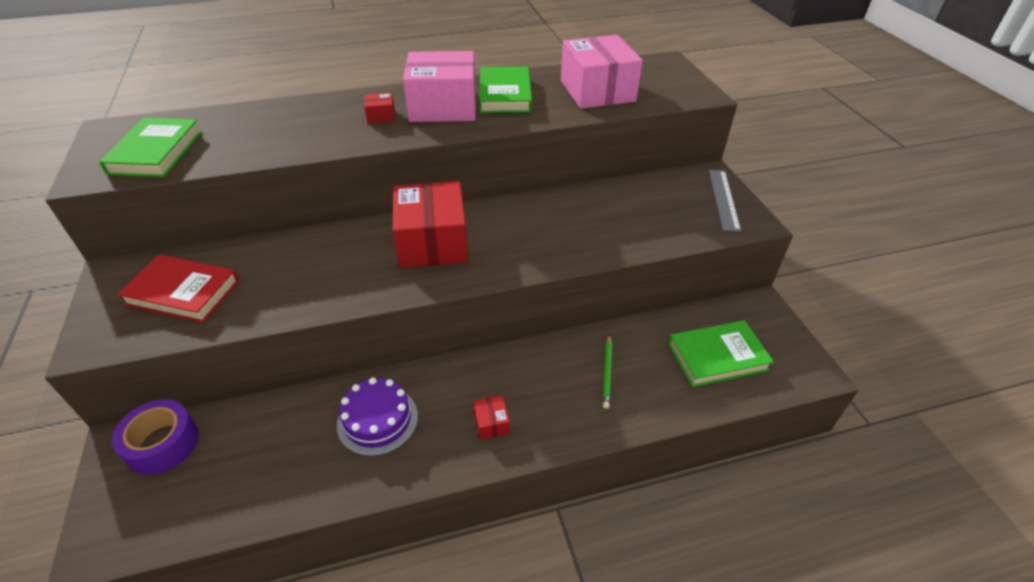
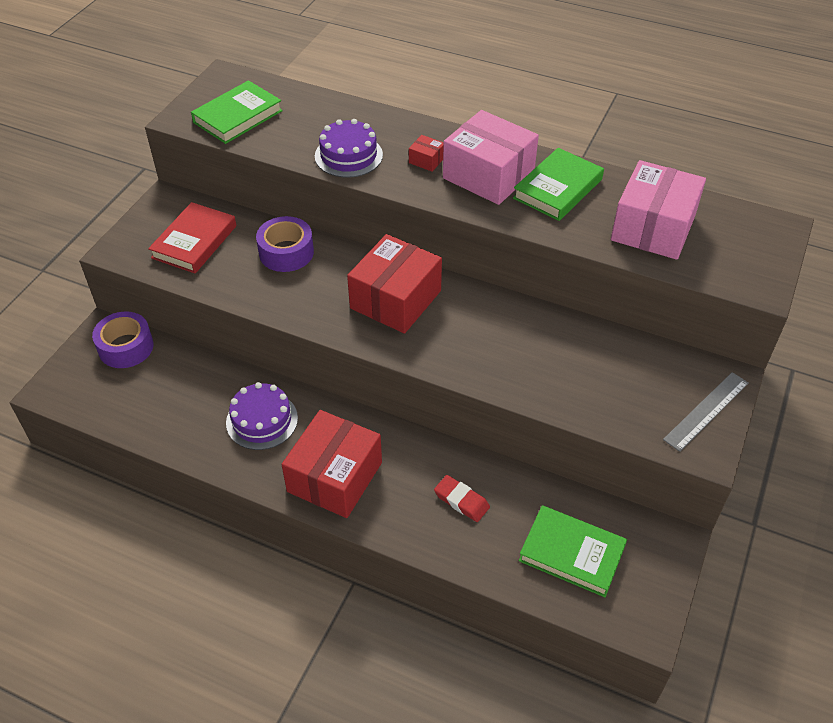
camera: 40 degrees right, 5 degrees up
red book [117,255,239,323] -> red book turned 60 degrees clockwise [148,202,236,273]
red box [473,395,510,440] -> red box [282,410,382,518], size x2.46
green pencil [603,334,612,409] -> red eraser [434,475,490,522]
none -> purple tape [256,216,314,272]
none -> purple cake [315,119,383,178]

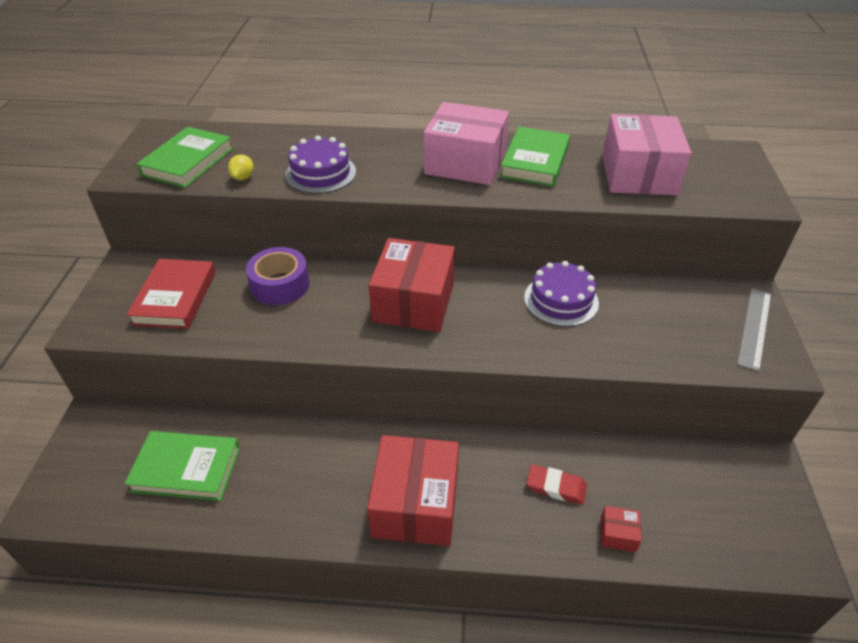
camera: 20 degrees left, 5 degrees down
purple tape [92,311,154,368] -> none
purple cake [226,382,298,450] -> purple cake moved to [524,261,599,327]
red box [409,135,444,172] -> red box moved to [600,506,642,552]
green book [519,505,627,597] -> green book moved to [125,431,240,501]
none -> yellow lemon [228,155,254,180]

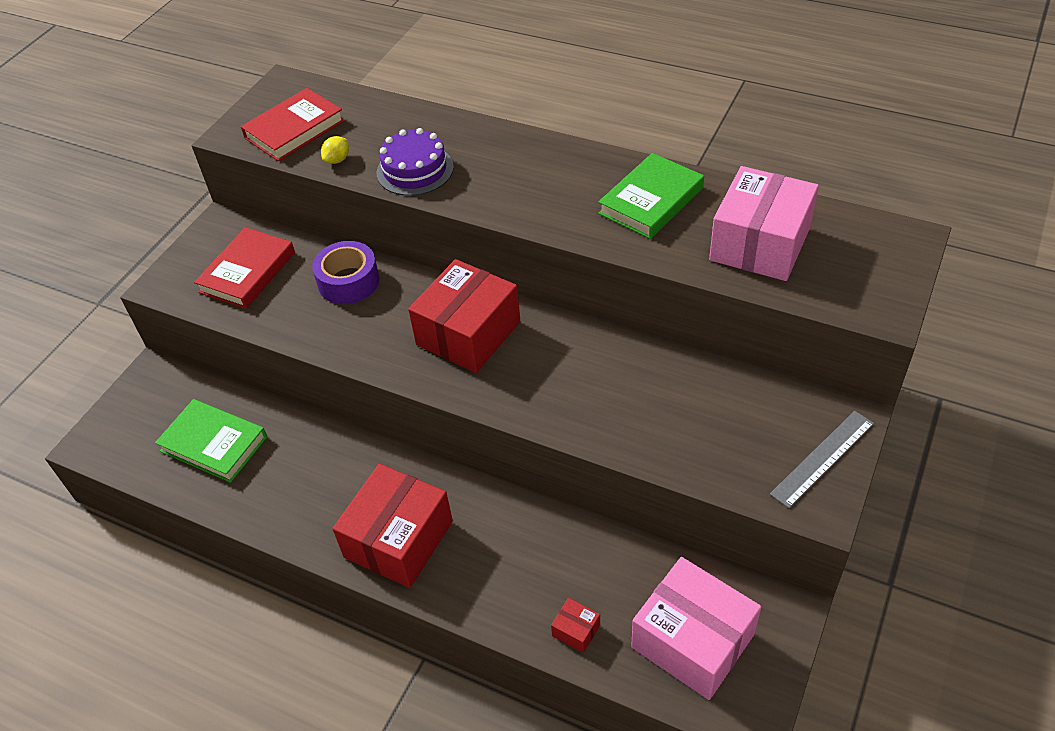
camera: 25 degrees right, 5 degrees up
green book [136,127,233,188] -> red book [241,88,345,161]
pink box [424,102,509,185] -> pink box moved to [631,557,761,700]
purple cake [524,261,599,327] -> none
red eraser [526,464,587,505] -> none

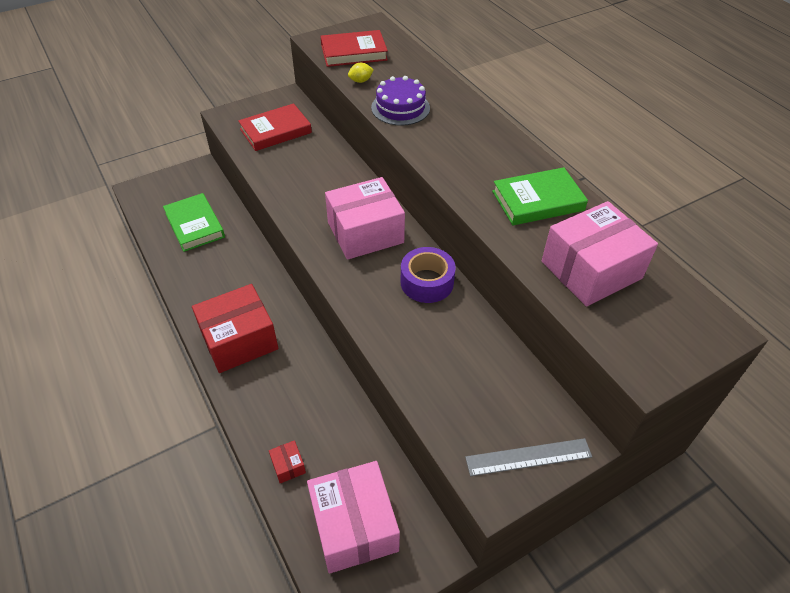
camera: 30 degrees right, 0 degrees up
purple tape [312,241,379,304] -> purple tape moved to [401,247,456,303]
red box [408,259,520,373] -> pink box [325,177,405,260]

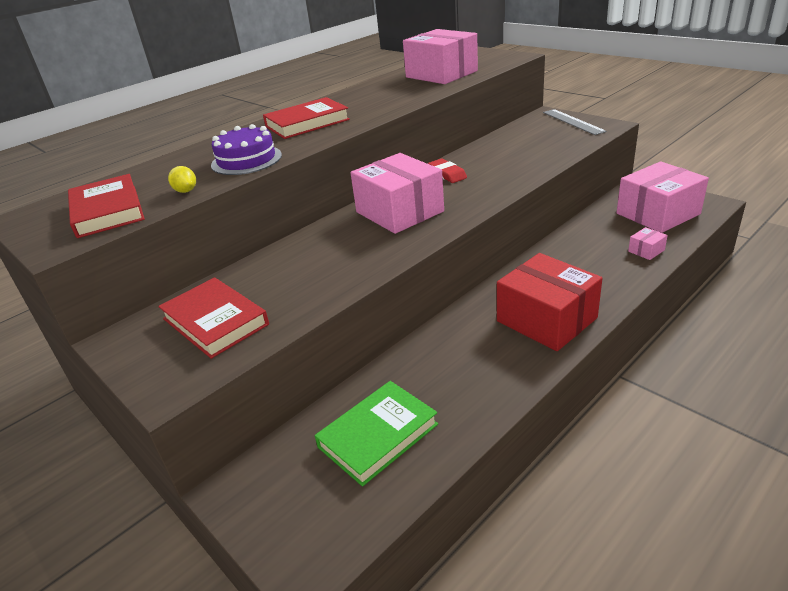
camera: 100 degrees left, 15 degrees down
red box [269,440,306,484] -> pink box [628,227,668,260]
purple tape [401,247,456,303] -> red eraser [428,158,467,183]
green book [492,167,588,225] -> none
none -> red book [263,97,350,139]

